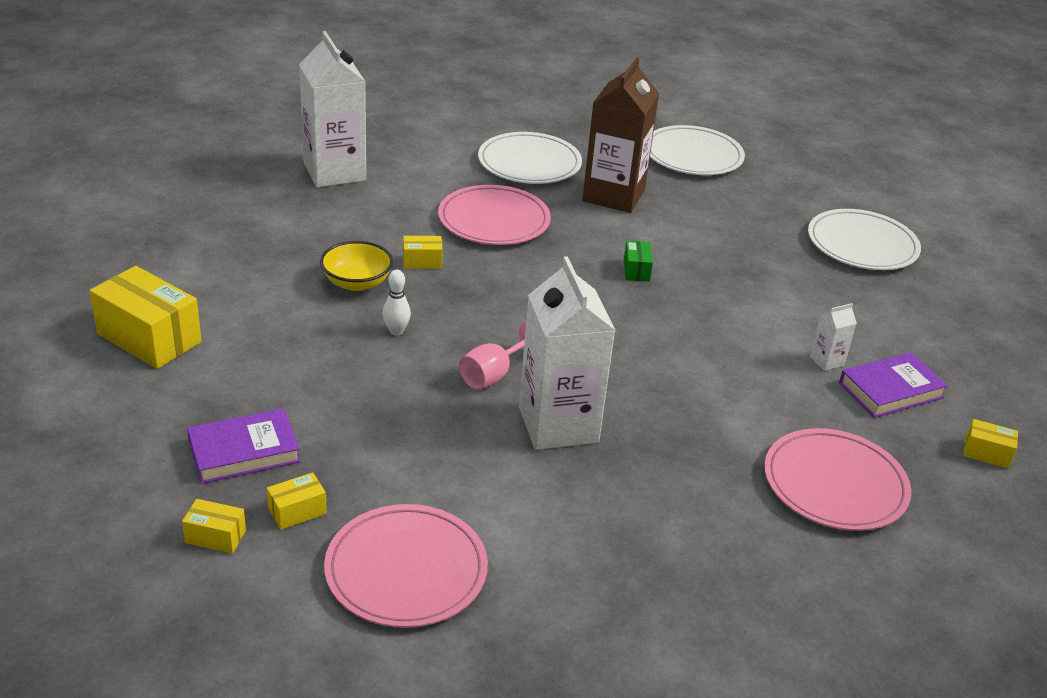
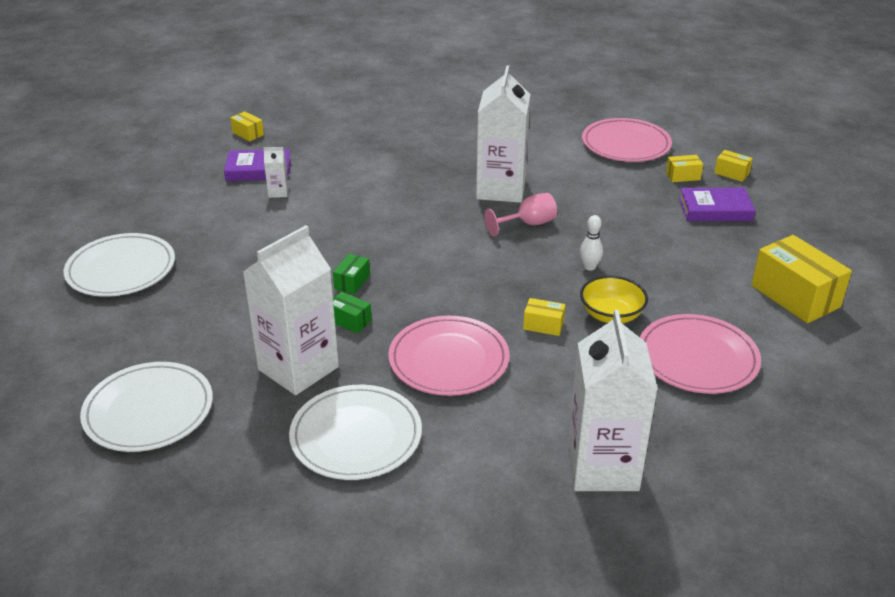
camera: 155 degrees left, 0 degrees up
brown carton [582,57,659,213] -> white carton [243,225,339,395]
pink plate [764,428,911,531] -> pink plate moved to [640,314,761,394]
none -> green box [333,292,372,333]

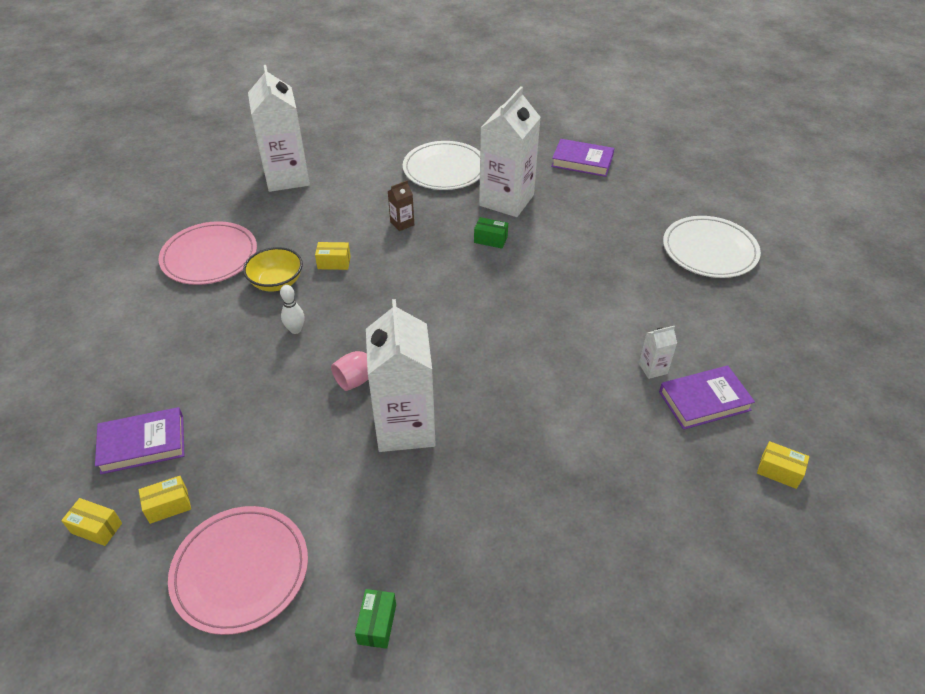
camera: 165 degrees right, 10 degrees up
white plate [80,362,213,452] -> purple book [551,139,614,177]
green box [333,254,370,294] -> green box moved to [355,589,396,649]
pink plate [388,316,509,396] -> brown carton [388,181,414,231]
yellow box [751,235,852,323] -> none

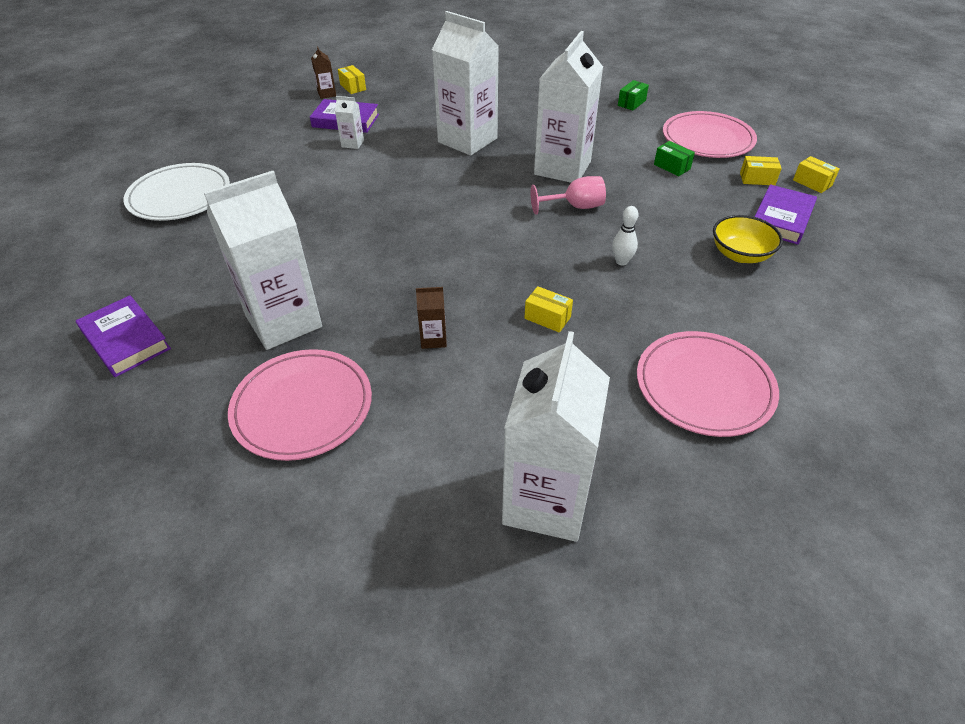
camera: 150 degrees left, 0 degrees up
purple book [95,407,184,475] -> purple book turned 75 degrees counterclockwise [755,184,817,245]
yellow bowl [243,247,303,291] -> yellow bowl moved to [713,215,783,263]
white plate [403,141,480,190] -> pink plate [228,349,372,461]
green box [474,217,508,249] -> green box moved to [654,141,695,176]
none -> brown carton [311,47,336,99]
none -> white carton [432,11,499,156]

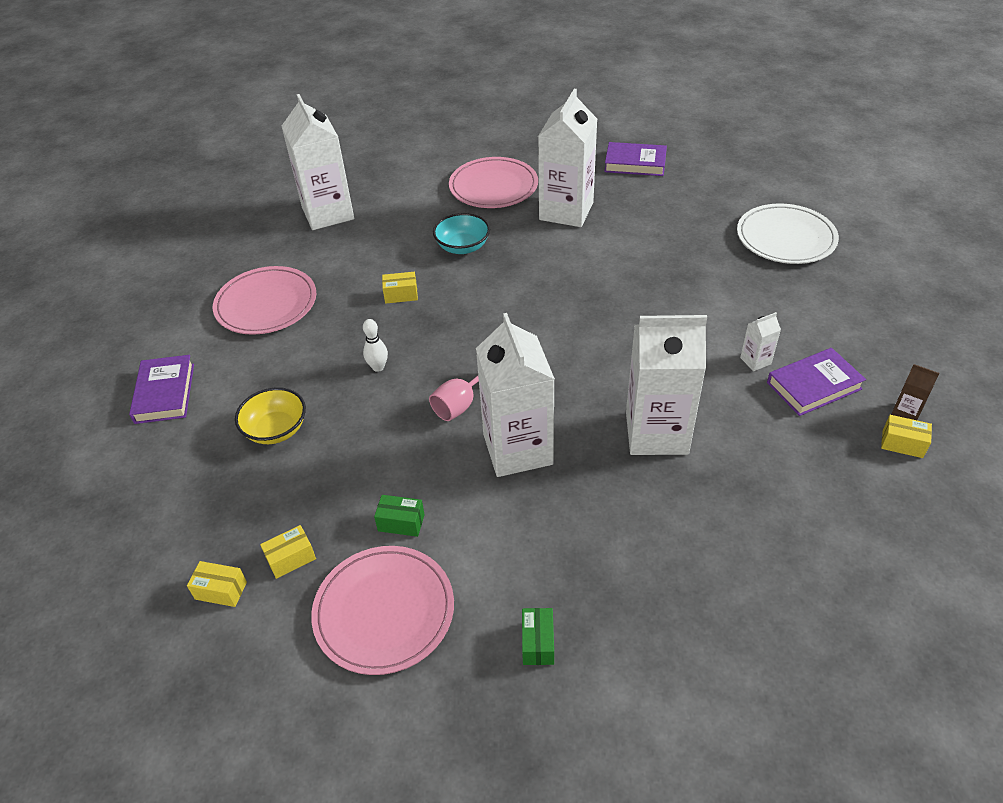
camera: 145 degrees right, 0 degrees up
brown carton [416,287,447,349] -> turquoise bowl [433,213,490,254]
purple book [755,184,817,245] -> purple book moved to [129,355,194,424]

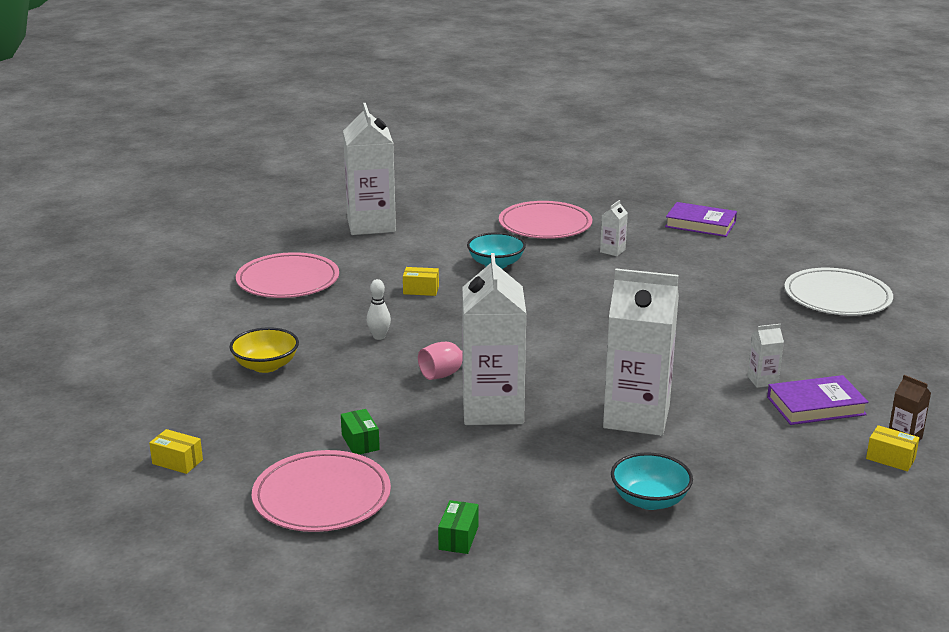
camera: 10 degrees right, 20 degrees down
purple book [129,355,194,424] -> none
yellow box [260,525,316,579] -> none
green box [374,495,425,537] -> green box turned 45 degrees clockwise [341,409,380,454]
white carton [538,89,597,227] -> white carton [600,200,628,256], size x0.41
none -> turquoise bowl [611,452,693,510]

